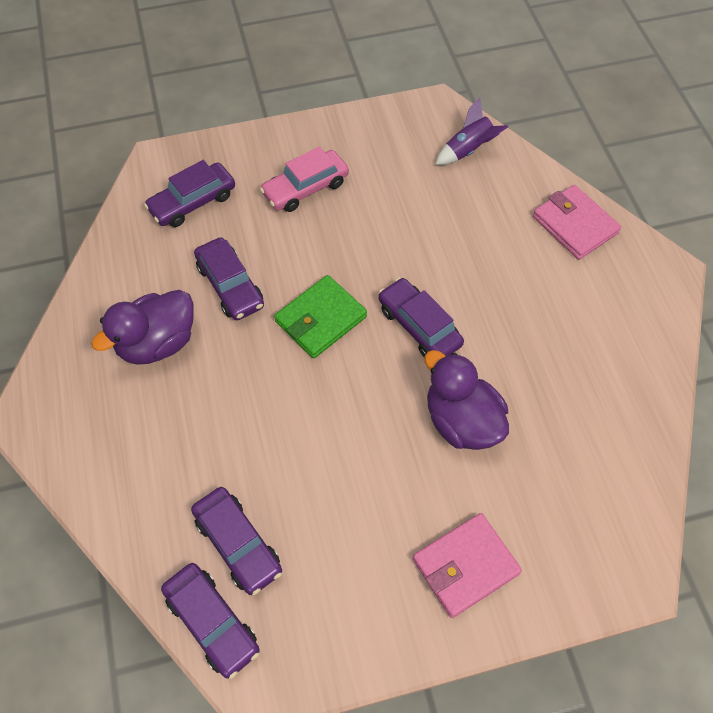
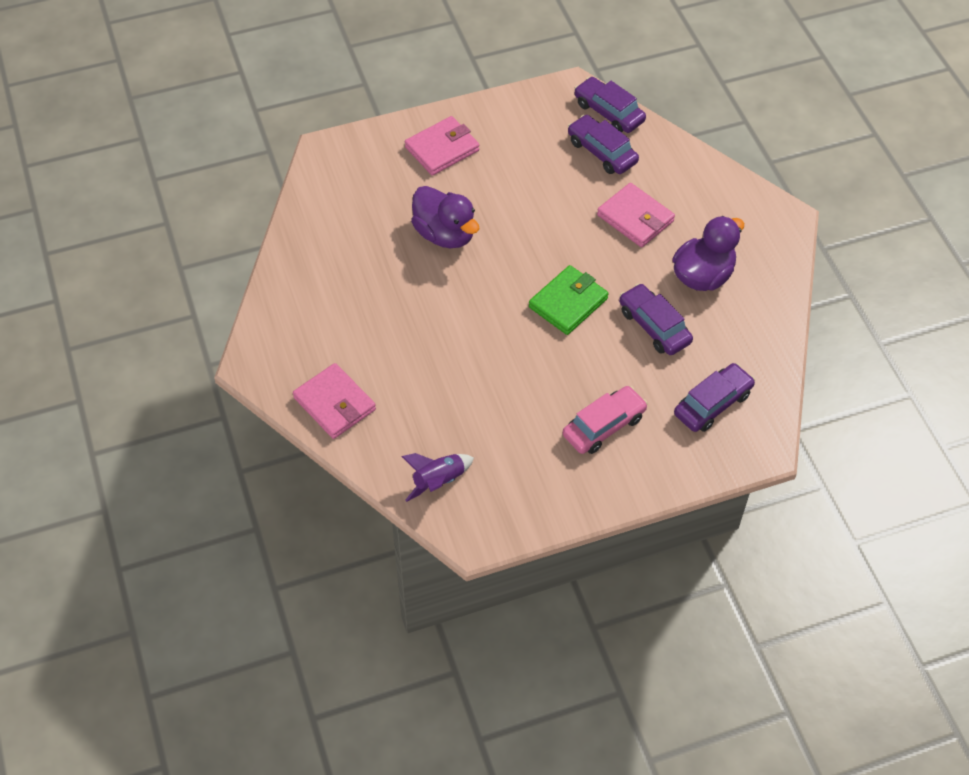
camera: 175 degrees right, 5 degrees down
purple car [378,277,464,357] -> none
none -> pink wallet [597,183,675,247]

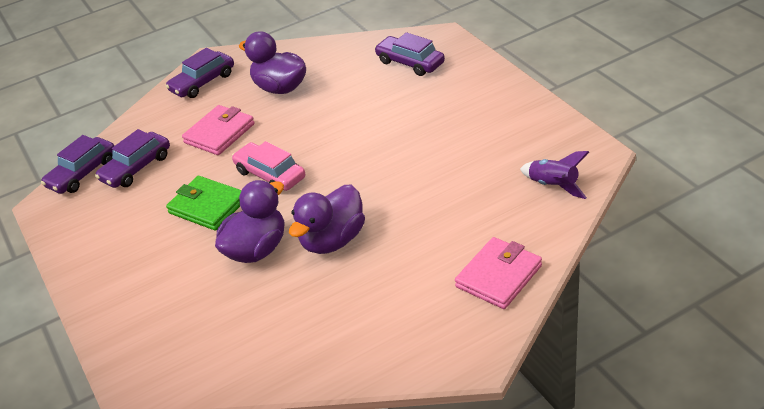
camera: 95 degrees left, 15 degrees down
pink wallet [405,116,479,176] -> none
green wallet [529,265,609,335] -> green wallet moved to [166,176,242,230]
pink car [563,386,648,454] -> pink car moved to [232,141,305,191]
purple car [619,283,693,355] -> purple car moved to [165,48,234,98]
none -> purple duck [289,184,365,254]

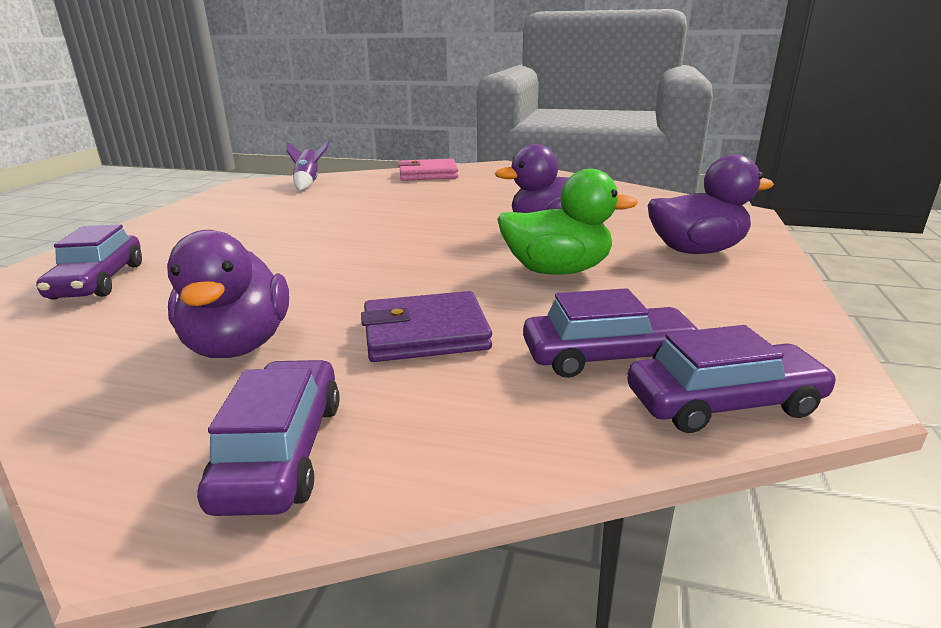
camera: 140 degrees left, 15 degrees down
purple car [165,48,234,98] -> purple car turned 90 degrees counterclockwise [197,360,340,516]
green wallet [166,176,242,230] -> green duck [497,169,638,275]
pink wallet [182,105,255,155] -> purple wallet [361,291,492,362]
pink car [232,141,305,191] -> none
purple duck [289,184,365,254] -> purple duck moved to [647,154,774,254]

